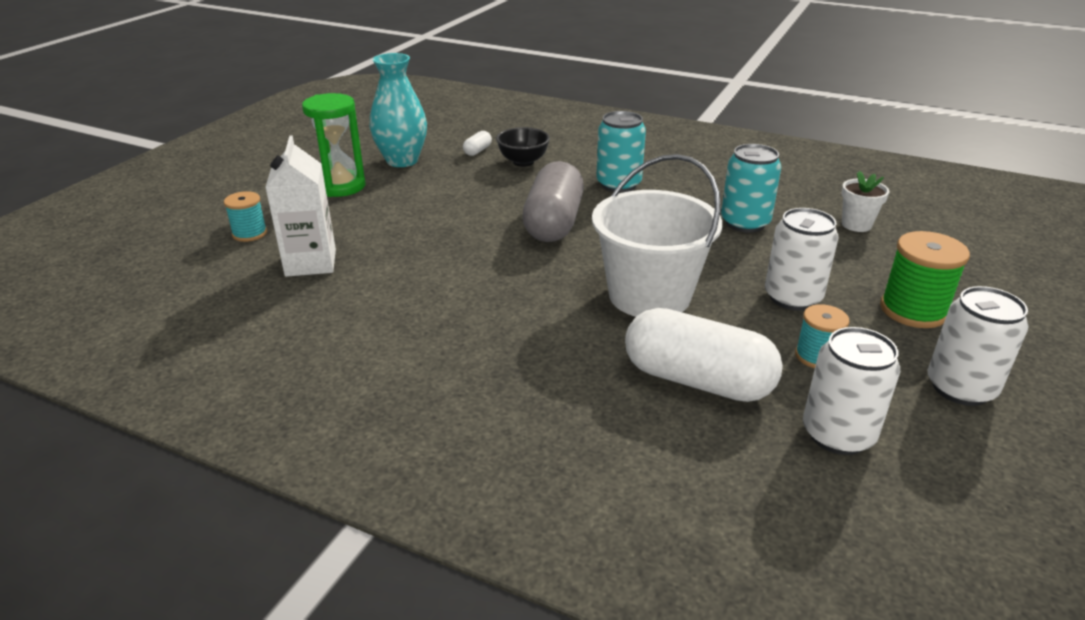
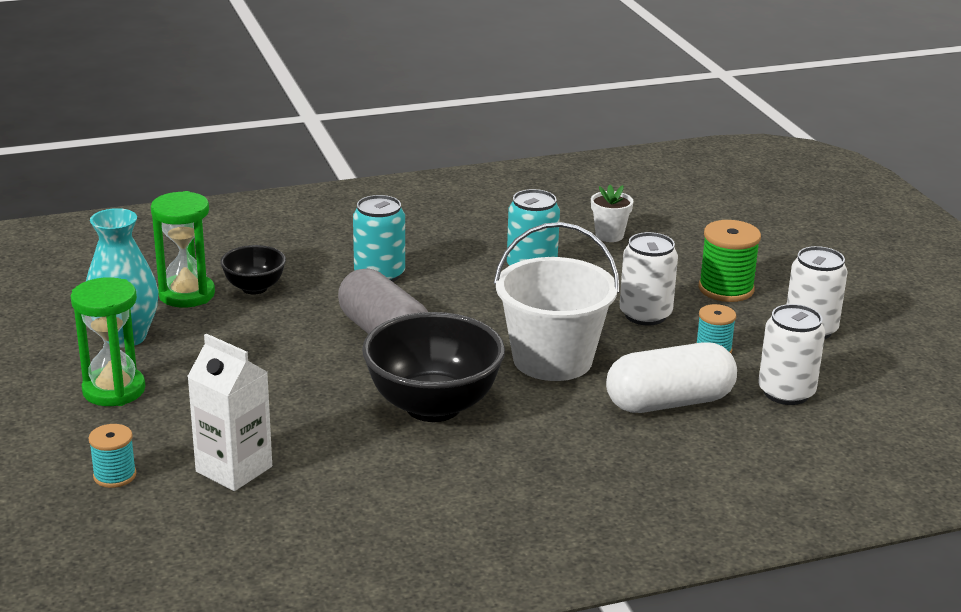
camera: 45 degrees left, 5 degrees down
white capsule [463,131,492,156] -> green hourglass [151,191,215,308]
none -> black bowl [362,312,505,422]

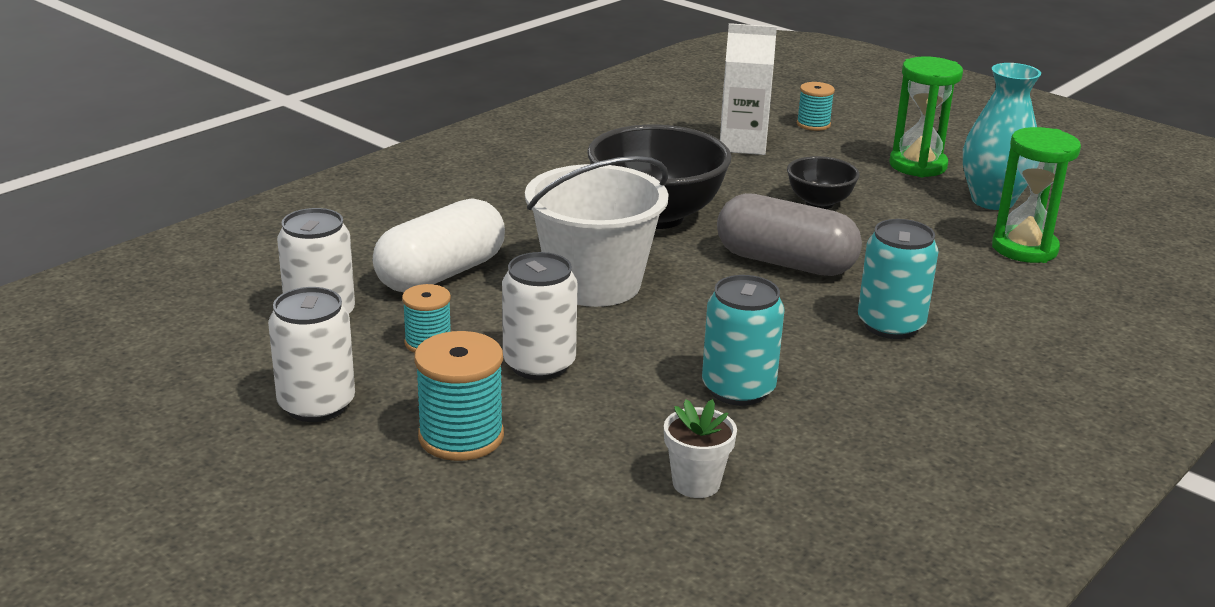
camera: 150 degrees right, 0 degrees up
black bowl [220,245,286,295] -> black bowl moved to [787,156,860,209]
green spool [699,220,761,302] -> turquoise spool [414,331,504,461]

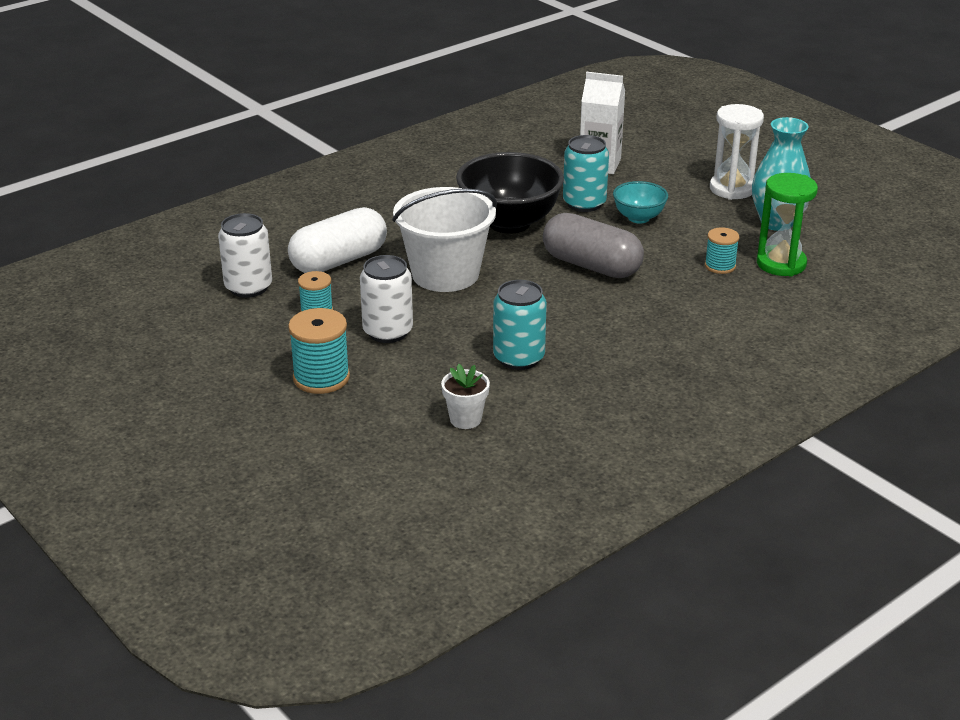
camera: 10 degrees right, 5 degrees up
white can [268,287,355,422] -> none
black bowl [787,156,860,209] -> turquoise bowl [613,181,668,223]
turquoise spool [797,82,835,131] -> turquoise spool moved to [705,227,739,274]
turquoise can [858,219,939,339] -> turquoise can moved to [563,135,609,212]
green hourglass [889,56,963,177] -> white hourglass [710,104,764,200]

